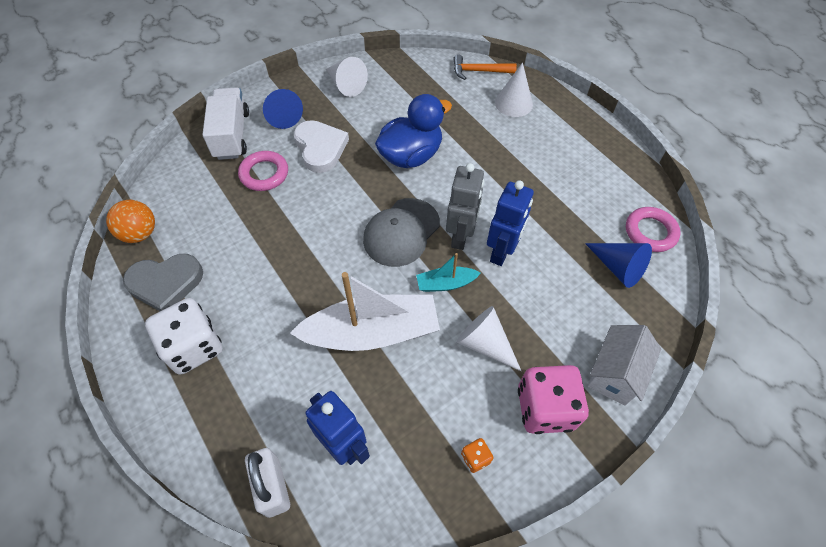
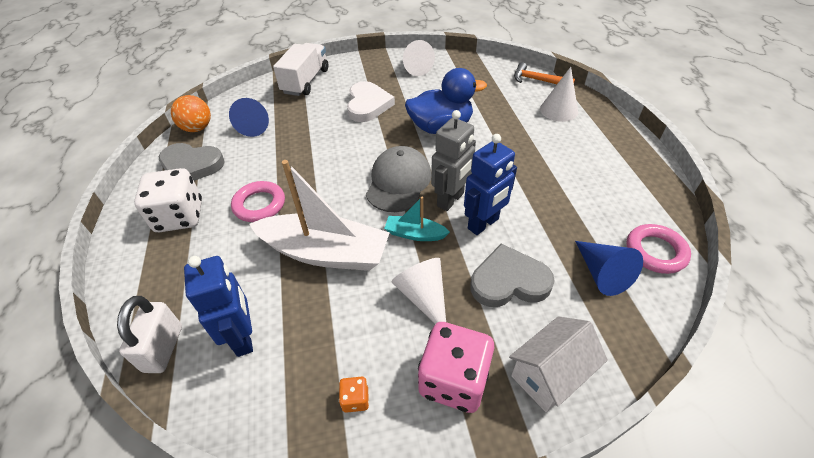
camera: 25 degrees right, 10 degrees down
pink ring [238,151,288,191] -> pink ring moved to [231,181,285,222]
blue cone [263,89,303,129] -> blue cone moved to [229,98,269,137]
grey cap [363,198,440,267] -> grey cap turned 135 degrees clockwise [366,146,431,212]
none -> grey heart [470,244,555,307]

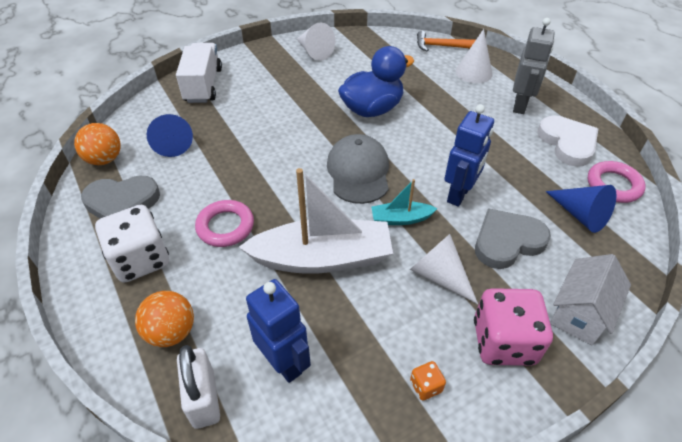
camera: 20 degrees left, 0 degrees up
white heart [347,81,395,122] -> white heart moved to [537,116,598,167]
grey robot [431,110,476,211] -> grey robot moved to [513,18,555,114]
none -> orange ball [135,291,194,347]

